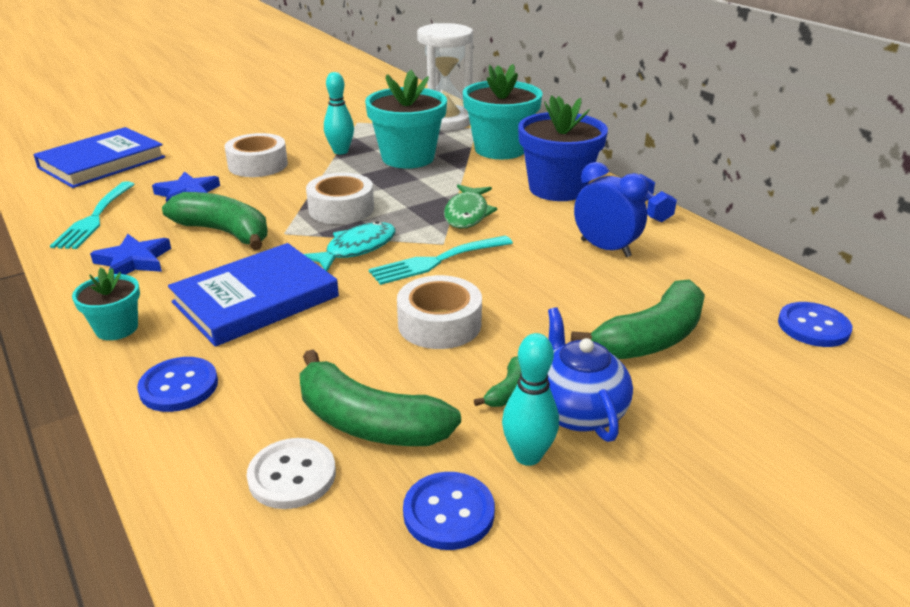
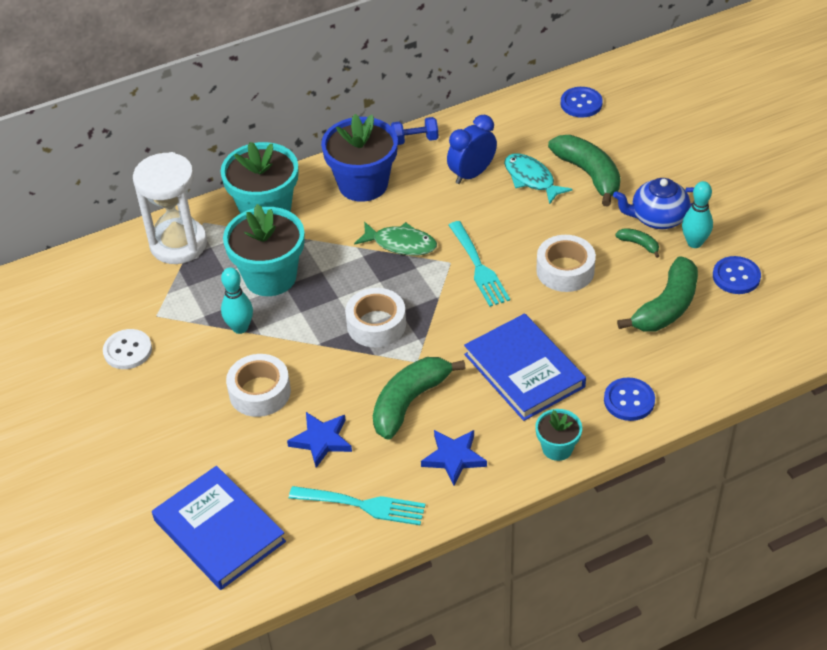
camera: 80 degrees left, 15 degrees up
white button [246,438,336,509] -> white button moved to [103,329,152,369]
turquoise fish [304,221,396,271] -> turquoise fish moved to [504,154,572,205]

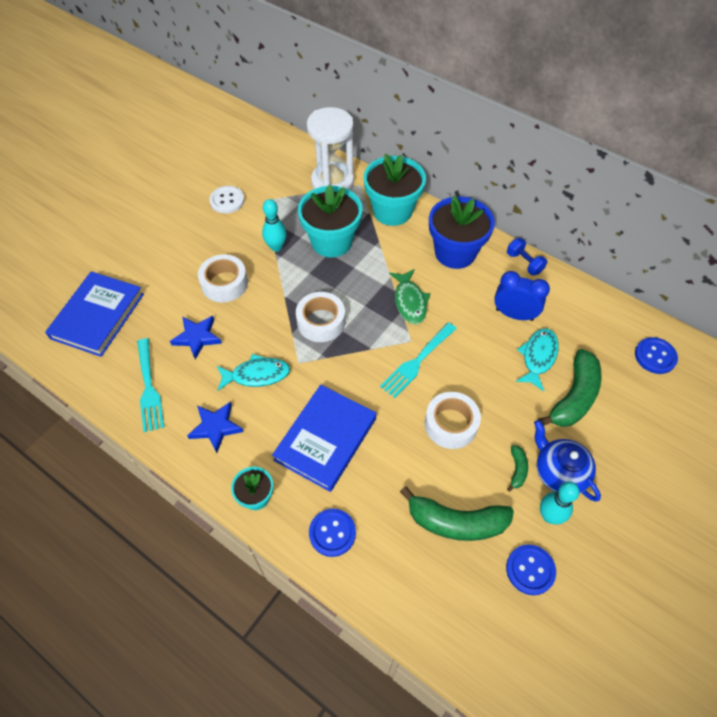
camera: 60 degrees right, 10 degrees up
green banana [373,357,466,440] -> turquoise fish [217,354,290,391]

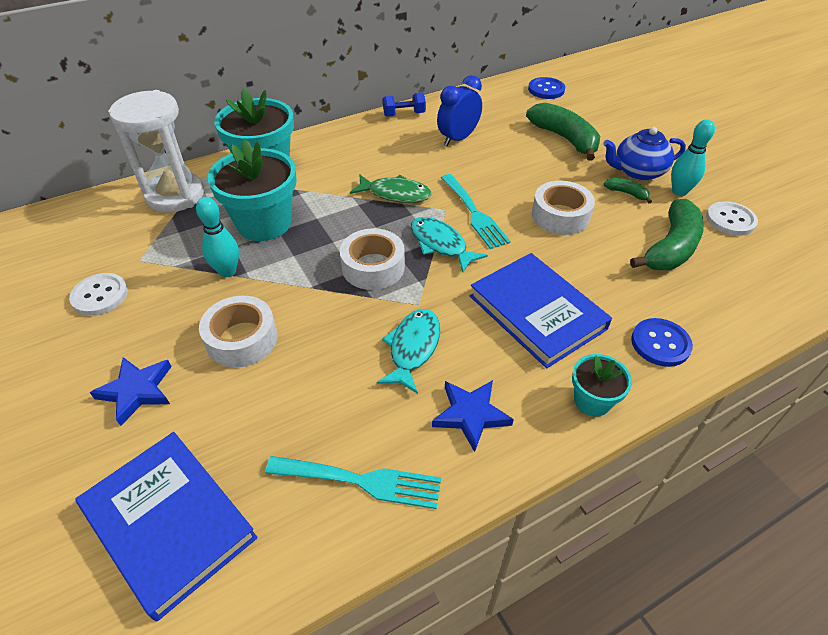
camera: 65 degrees left, 10 degrees down
blue star [170,316,222,359] -> blue star moved to [90,357,172,426]
blue flower pot [429,196,495,269] -> none
blue button [506,545,556,595] -> white button [706,201,758,236]
turquoise fish [516,328,559,391] -> turquoise fish moved to [411,217,488,272]

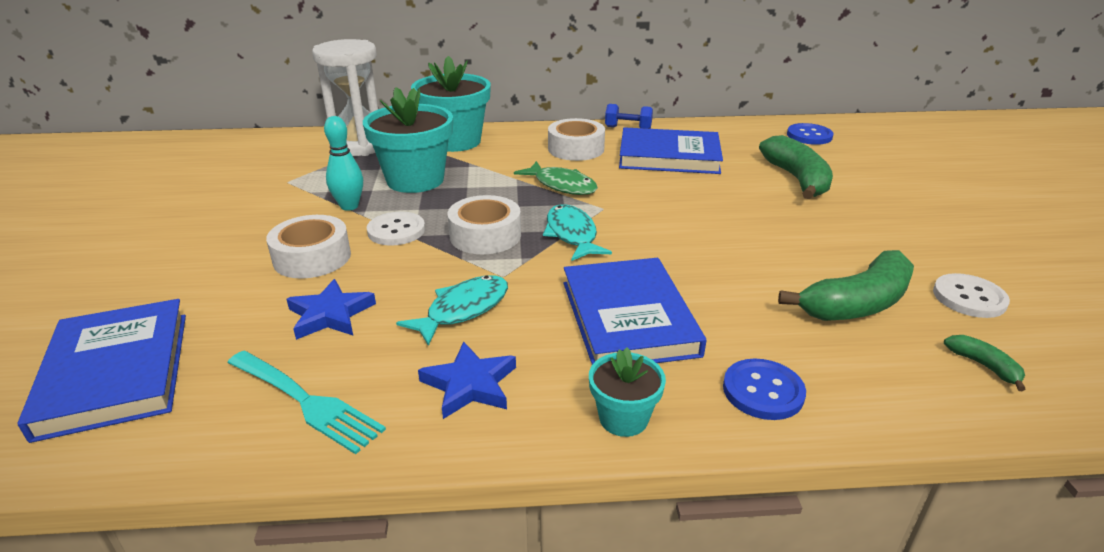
camera: 25 degrees right, 15 degrees down
white button [69,273,128,316] -> white button moved to [367,212,425,246]
blue star [90,357,172,426] -> blue star moved to [286,279,376,340]
blue clock [437,75,482,146] -> blue book [619,127,723,174]
turquoise fork [441,174,511,249] -> none
white tape [532,181,595,235] -> white tape moved to [548,118,605,161]
blue teapot [603,127,686,181] -> none
green banana [604,178,652,203] -> green banana moved to [944,335,1026,392]
turquoise bowling pin [671,119,715,196] -> none

